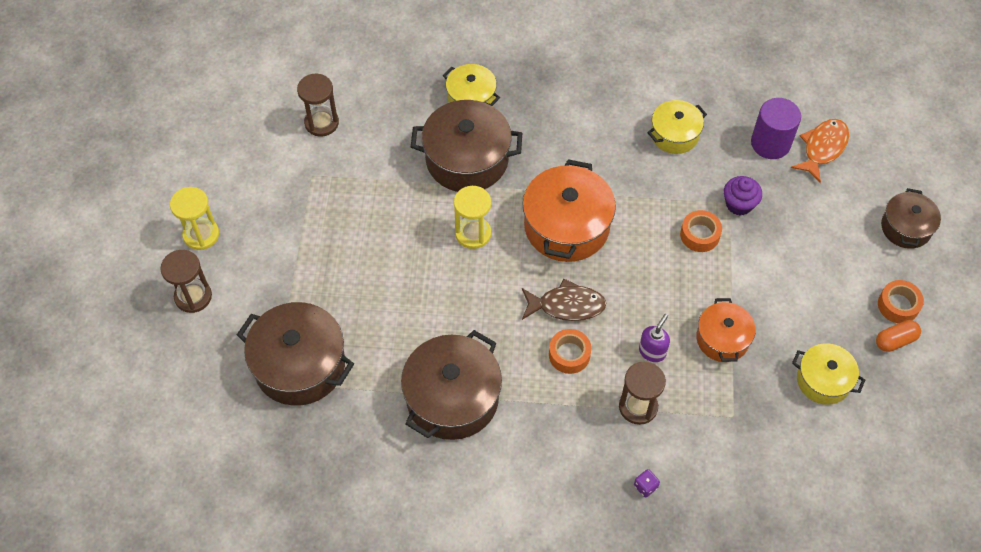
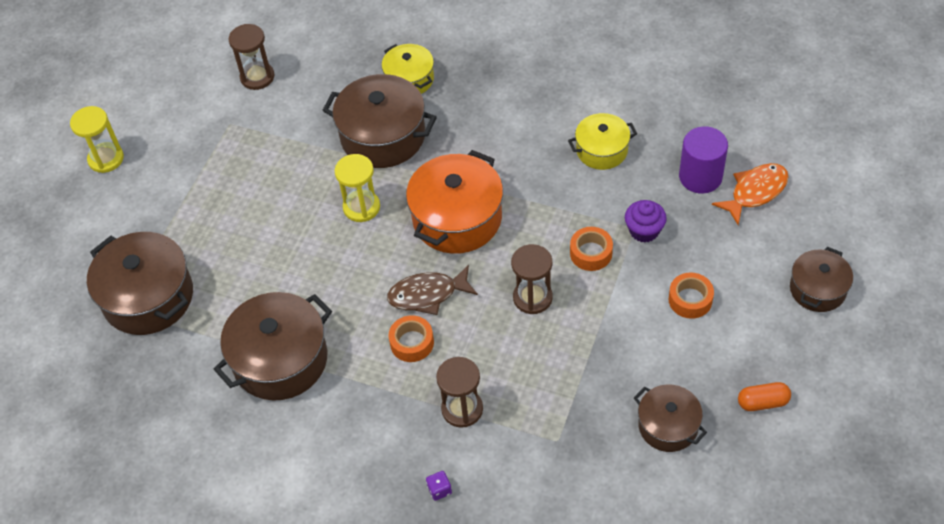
camera: 20 degrees right, 5 degrees down
brown hourglass [160,250,212,313] -> brown hourglass moved to [511,244,553,314]
brown fish [522,278,606,321] -> brown fish turned 150 degrees clockwise [387,265,478,315]
purple soap dispenser [639,314,670,362] -> none
orange pot [696,298,756,362] -> none
yellow pot [792,343,865,405] -> brown pot [634,385,707,452]
orange tape [878,280,924,323] -> orange tape moved to [669,272,714,319]

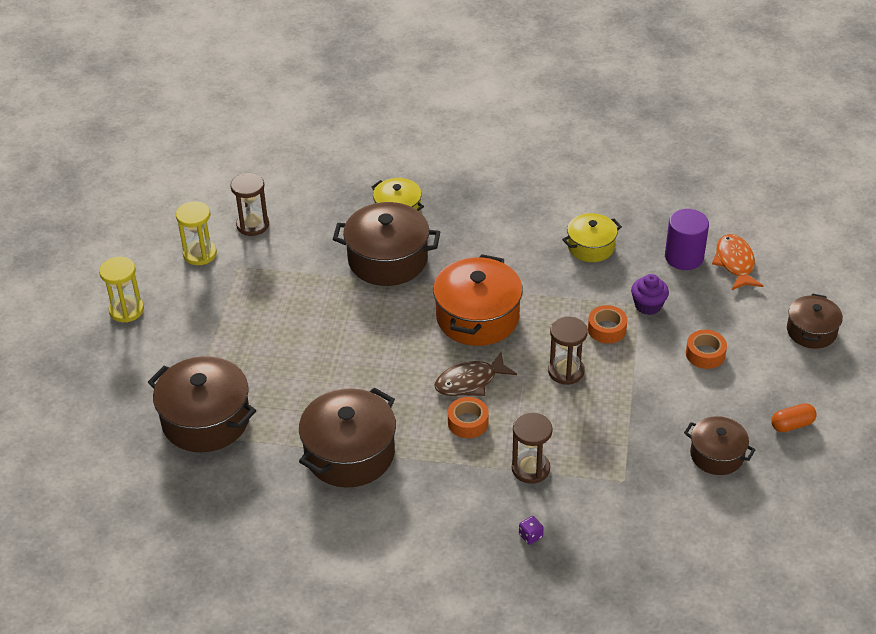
camera: 15 degrees left, 10 degrees down
yellow hourglass [334,154,380,222] -> yellow hourglass moved to [176,201,217,265]
orange fish [712,163,789,225] -> orange fish turned 45 degrees counterclockwise [712,234,763,290]

